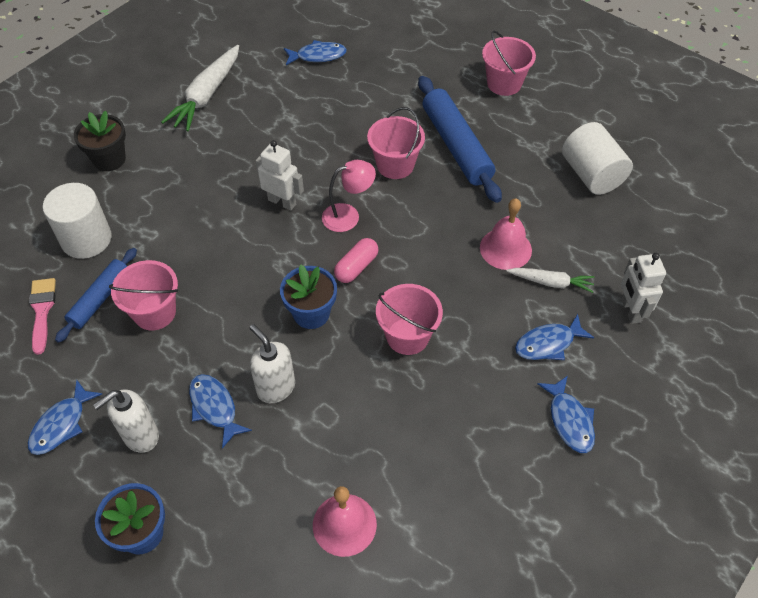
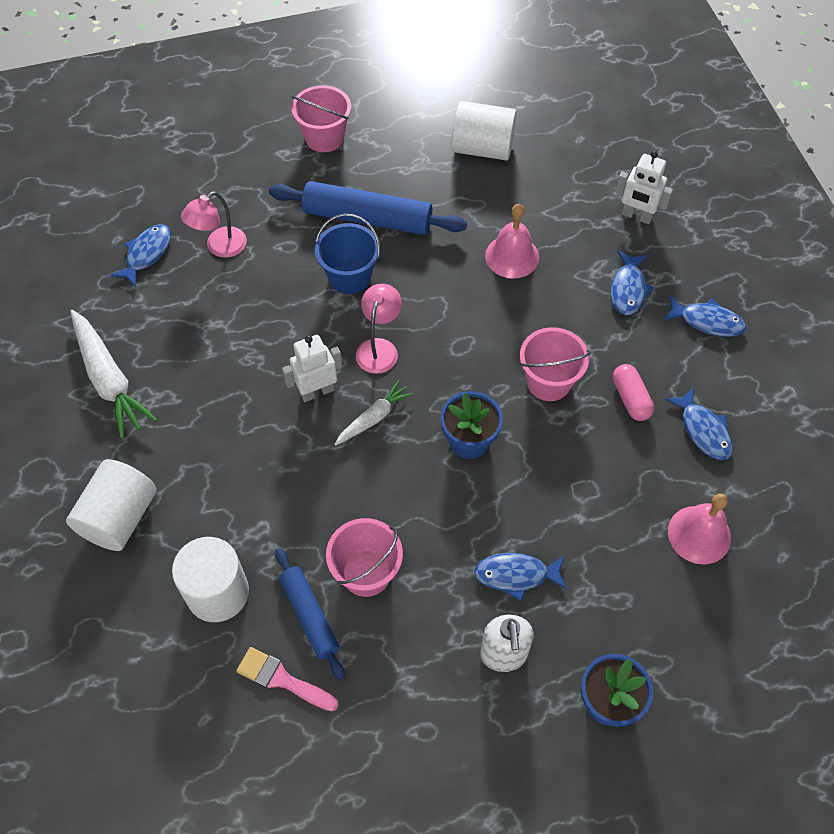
camera: 55 degrees left, 5 degrees up
blue fish [28,380,102,455] -> blue fish moved to [665,387,733,460]
black flower pot [74,111,126,171] -> white cylinder [66,459,157,551]
white soap dispenser [250,324,295,403] -> none
pink capsule [334,238,379,283] -> pink capsule moved to [613,364,654,421]
pink bucket [367,107,425,179] -> blue bucket [315,214,380,294]
white carrot [506,268,594,293] -> white carrot moved to [334,380,414,446]
none -> pink lamp [181,191,247,258]

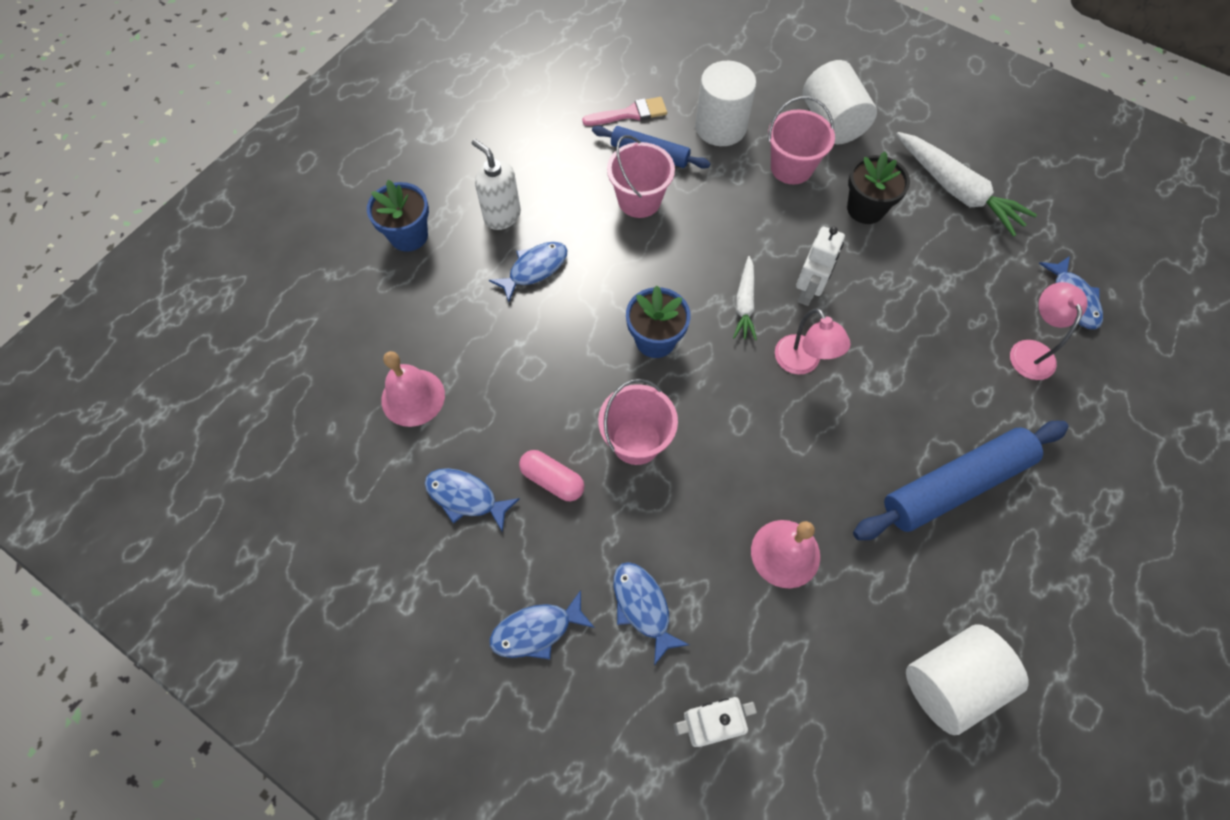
camera: 140 degrees right, 5 degrees up
white carrot [70,310,157,439] -> white carrot turned 150 degrees counterclockwise [896,132,1037,237]
pink bucket [291,85,351,152] -> pink bucket moved to [768,96,835,184]
blue bucket [315,214,380,294] -> none
none -> black flower pot [847,151,910,224]

